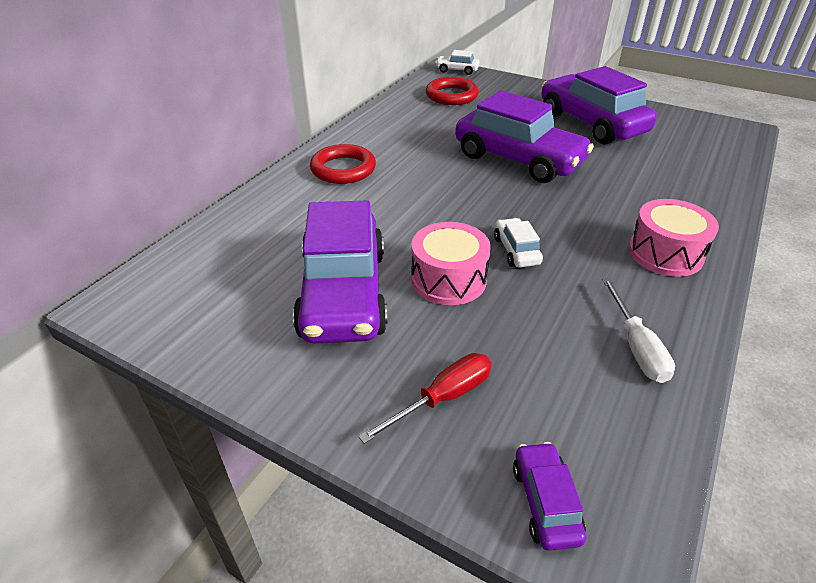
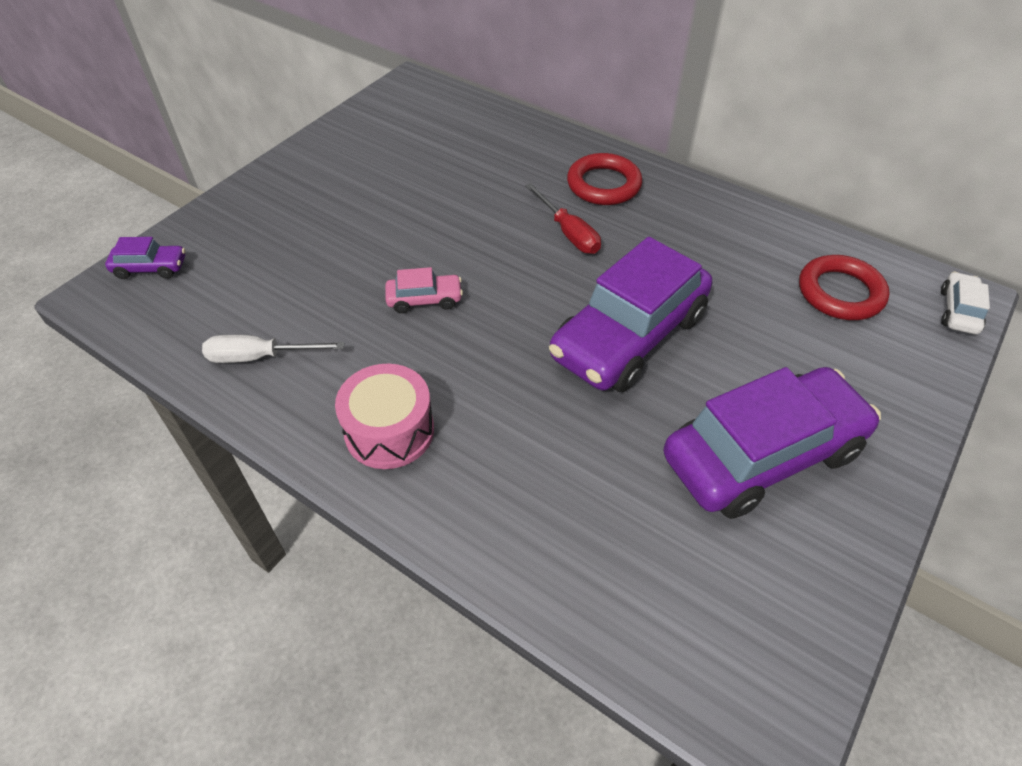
camera: 95 degrees right, 10 degrees up
purple car [293,200,388,343] -> none
red screwdriver [358,353,492,444] -> red screwdriver moved to [525,183,601,254]
pink drum [411,222,491,305] -> none
white car [494,218,543,268] -> pink car [385,267,463,313]

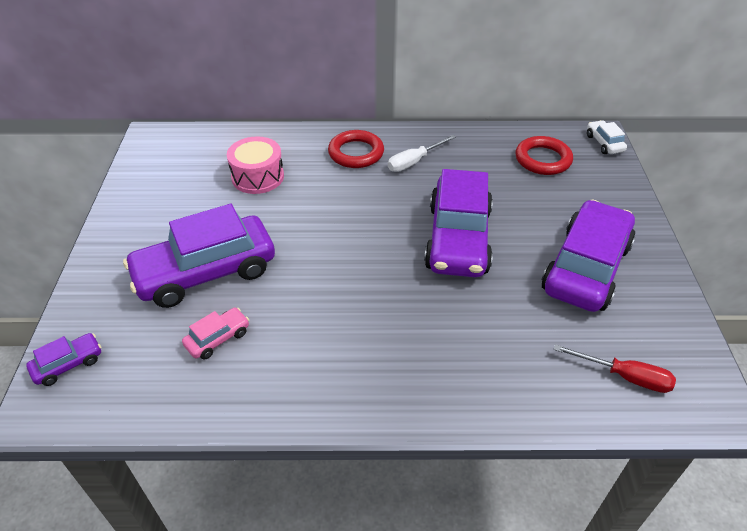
camera: 35 degrees left, 5 degrees down
white screwdriver [202,335,344,363] -> white screwdriver moved to [388,135,456,172]
pink drum [335,364,434,469] -> pink drum moved to [227,136,284,194]
pink car [385,267,463,313] -> pink car moved to [182,308,249,360]
red screwdriver [525,183,601,254] -> red screwdriver moved to [554,344,676,393]
none -> purple car [123,204,275,308]

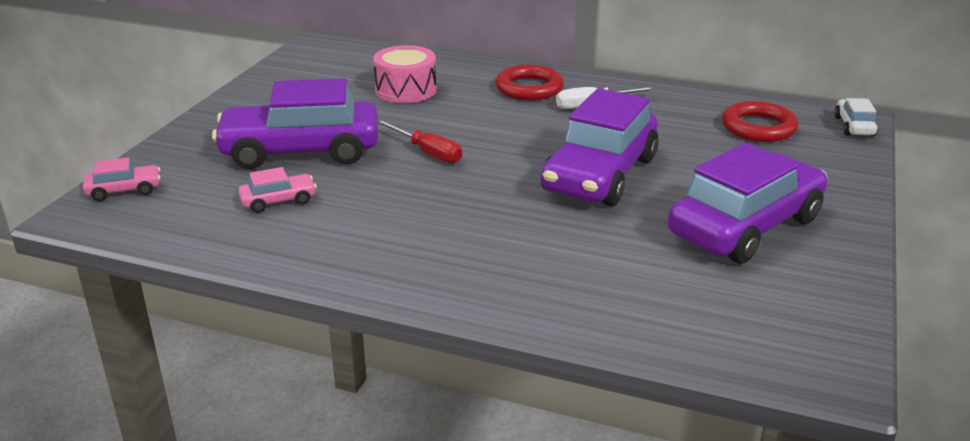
camera: 20 degrees right, 15 degrees down
purple car [26,333,101,386] -> pink car [83,157,161,201]
red screwdriver [554,344,676,393] -> red screwdriver moved to [378,119,462,163]

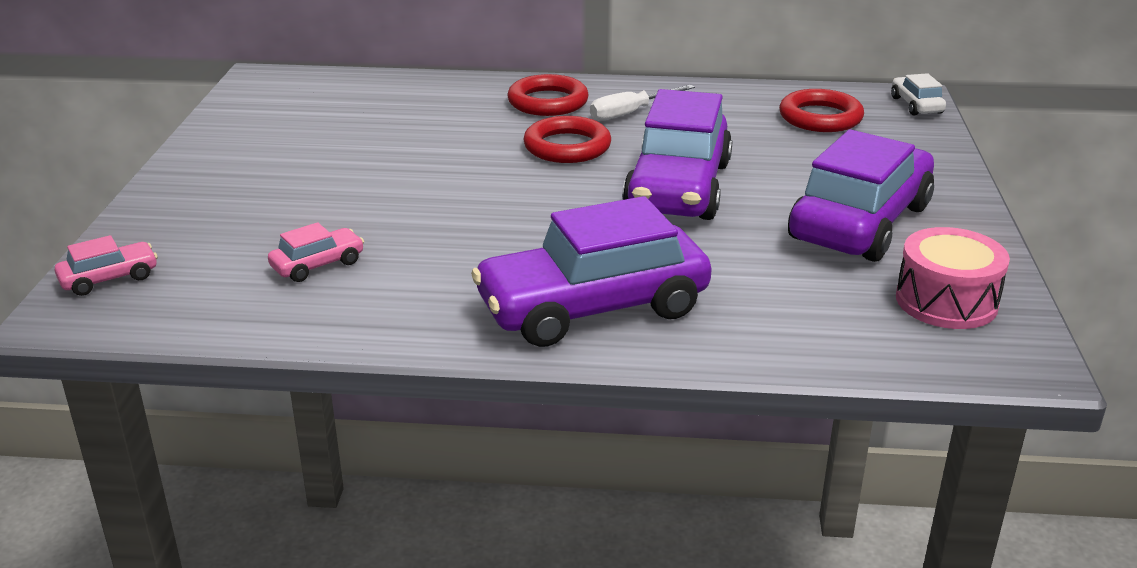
camera: 15 degrees left, 0 degrees up
purple car [212,78,378,169] -> purple car moved to [471,196,712,347]
pink drum [373,45,437,103] -> pink drum moved to [896,227,1010,329]
red screwdriver [378,119,462,163] -> none
none -> red ring [523,116,611,163]

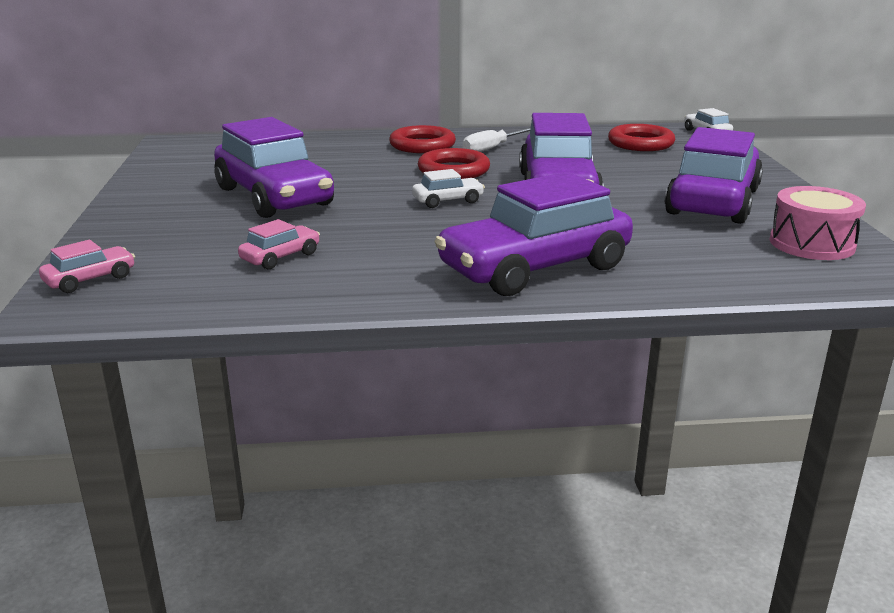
camera: 10 degrees left, 5 degrees down
none -> purple car [214,117,334,218]
none -> white car [412,169,485,208]

